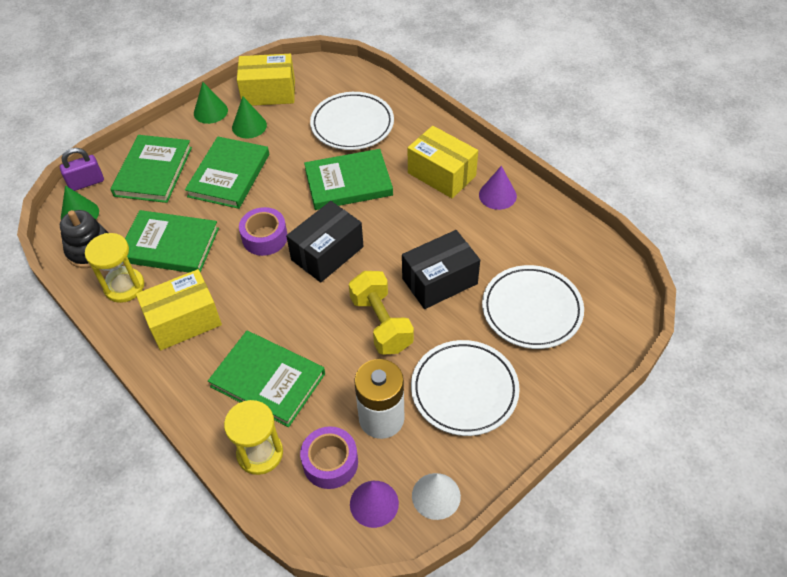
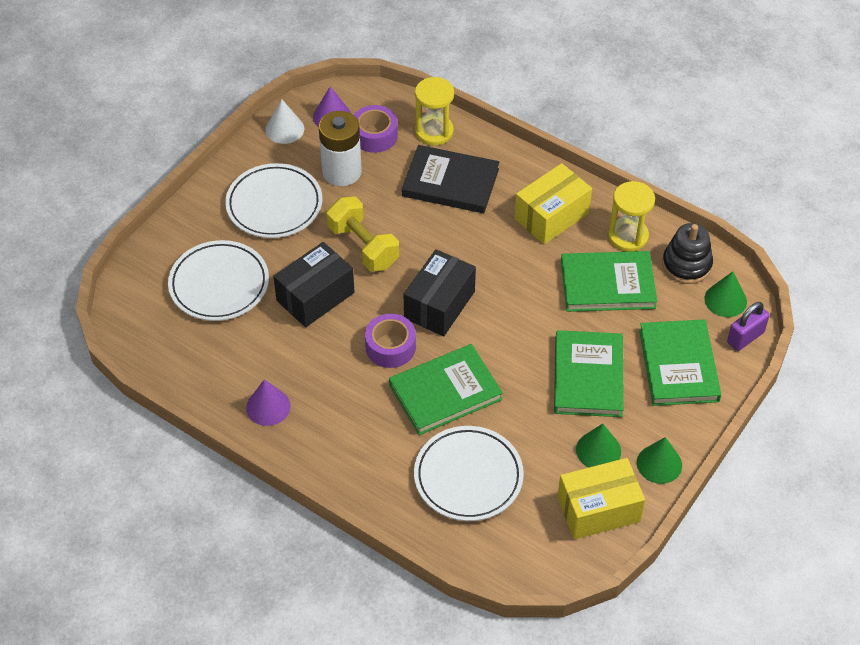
camera: 165 degrees right, 0 degrees up
green book [208,331,325,427] -> black book [402,145,499,213]
purple tape [239,207,287,256] -> purple tape moved to [365,314,416,368]
yellow box [408,126,478,198] -> none

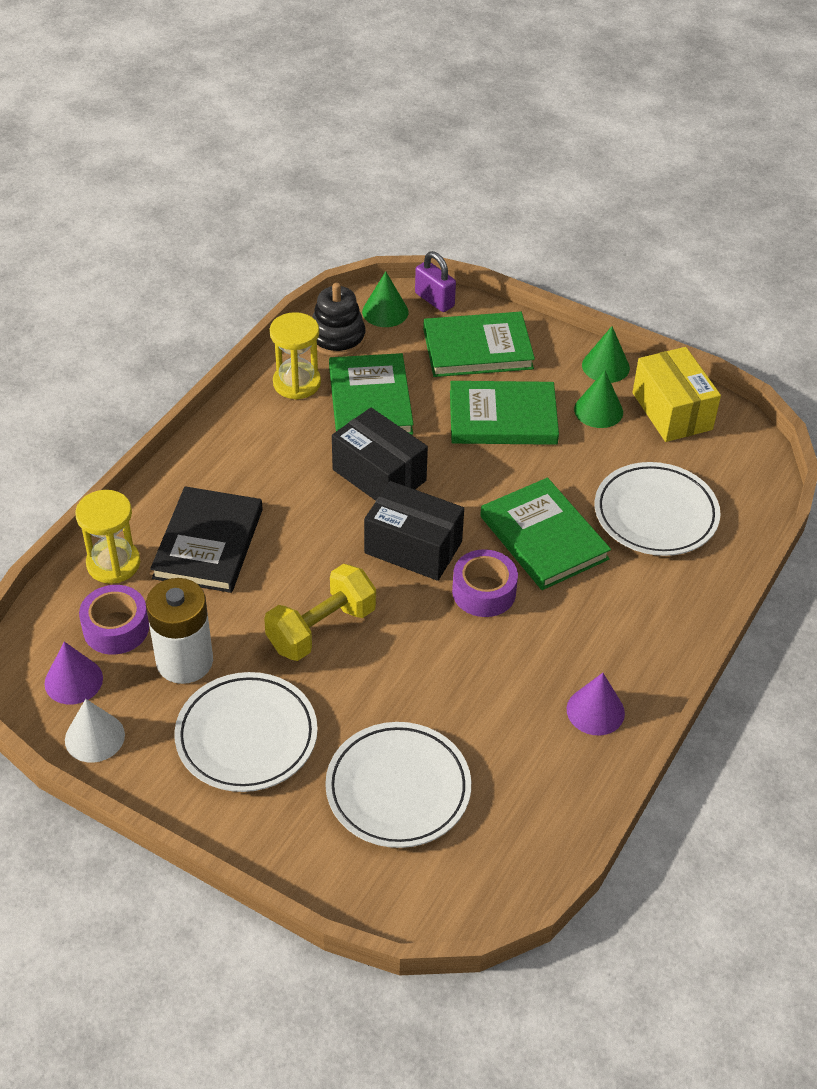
camera: 95 degrees left, 5 degrees down
black box [273,242,354,327] -> black box moved to [332,408,428,501]
yellow box [514,163,592,245] -> none

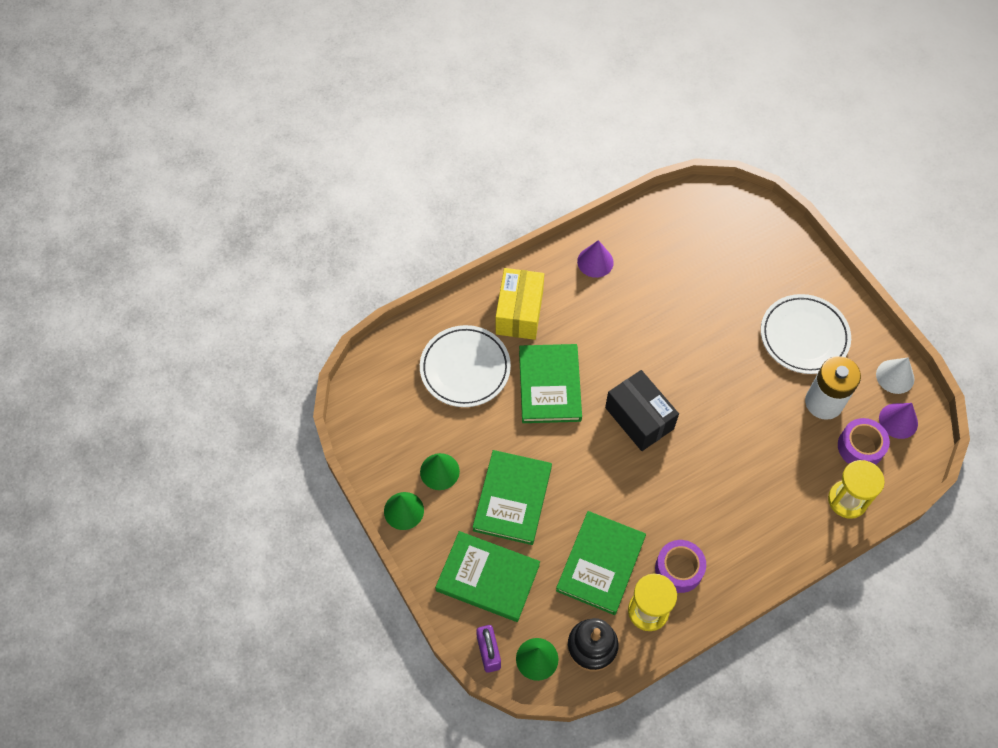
camera: 150 degrees left, 15 degrees up
black book [150,486,263,593] -> none
yellow dumbbell [264,564,376,661] -> none
white plate [325,722,471,848] -> none
black box [332,408,428,501] -> none
green book [450,381,559,445] -> green book turned 75 degrees clockwise [472,450,552,545]
purple tape [452,549,518,617] -> purple tape moved to [655,540,706,593]
yellow box [632,347,721,442] -> yellow box moved to [496,268,544,340]

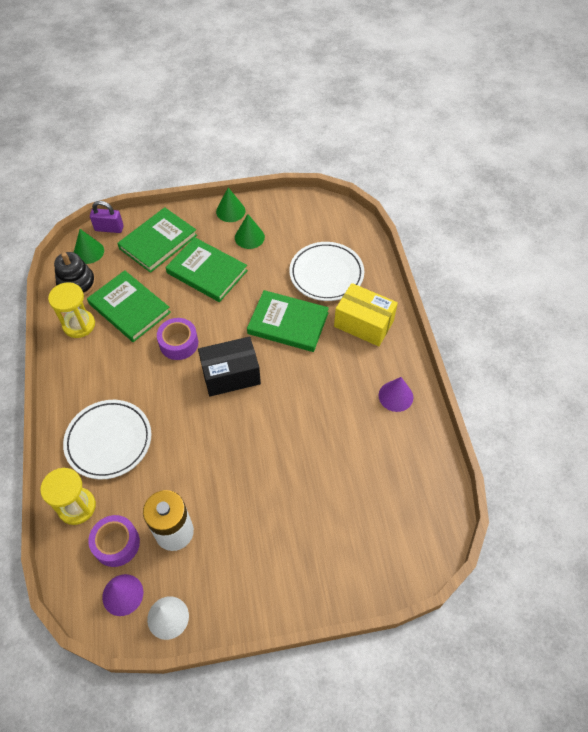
camera: 110 degrees right, 5 degrees down
purple tape [655,540,706,593] -> purple tape moved to [157,318,198,360]
white plate [761,294,851,374] -> white plate moved to [63,400,151,480]

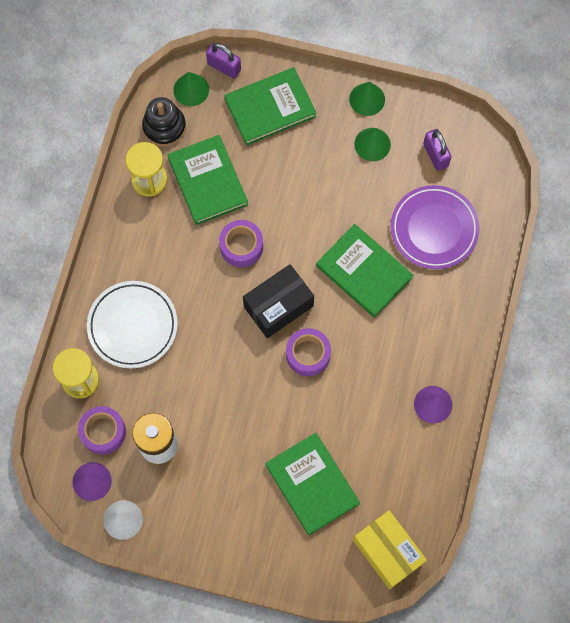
camera: 25 degrees right, 15 degrees up
green book [165,237,248,302] -> green book moved to [266,433,360,535]
black box [198,337,261,397] -> black box turned 45 degrees counterclockwise [243,264,314,338]
white plate [289,242,364,301] -> purple plate [391,185,480,269]
yellow box [334,283,398,346] -> yellow box moved to [353,510,427,589]
none -> purple tape [286,328,331,376]
none -> purple padlock [423,129,452,171]

